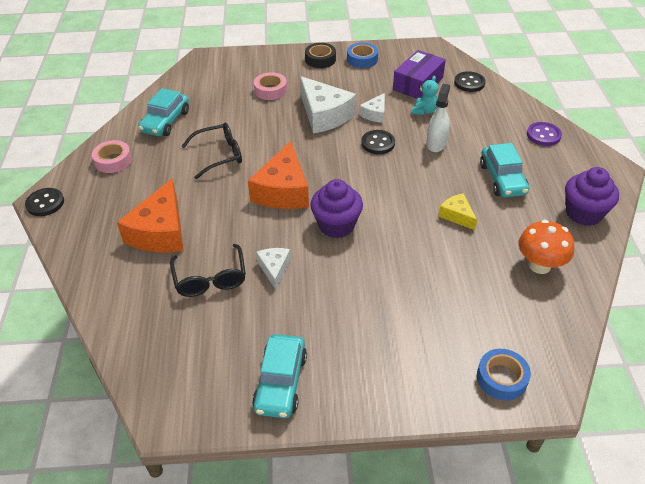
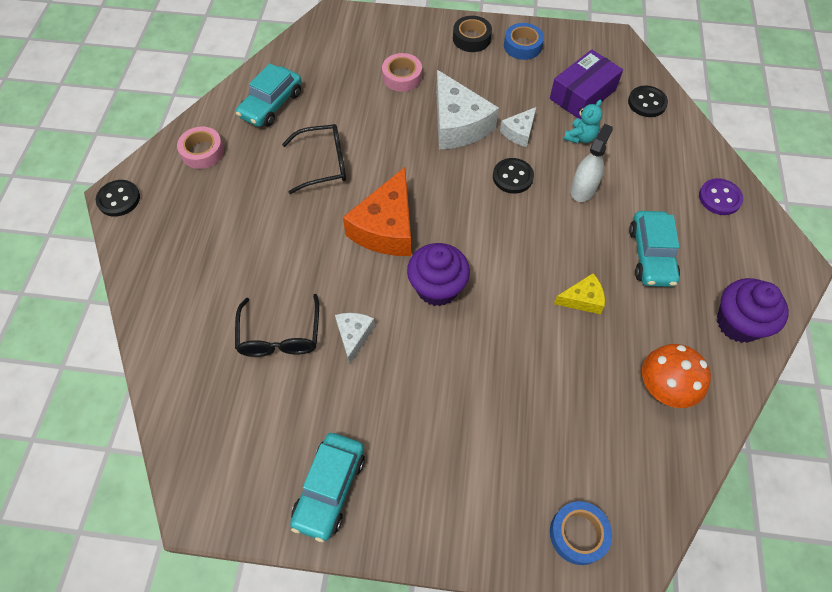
camera: 10 degrees right, 15 degrees up
orange cheese [117,179,184,252] -> none
yellow cheese [438,193,477,230] -> yellow cheese turned 105 degrees clockwise [554,273,605,314]

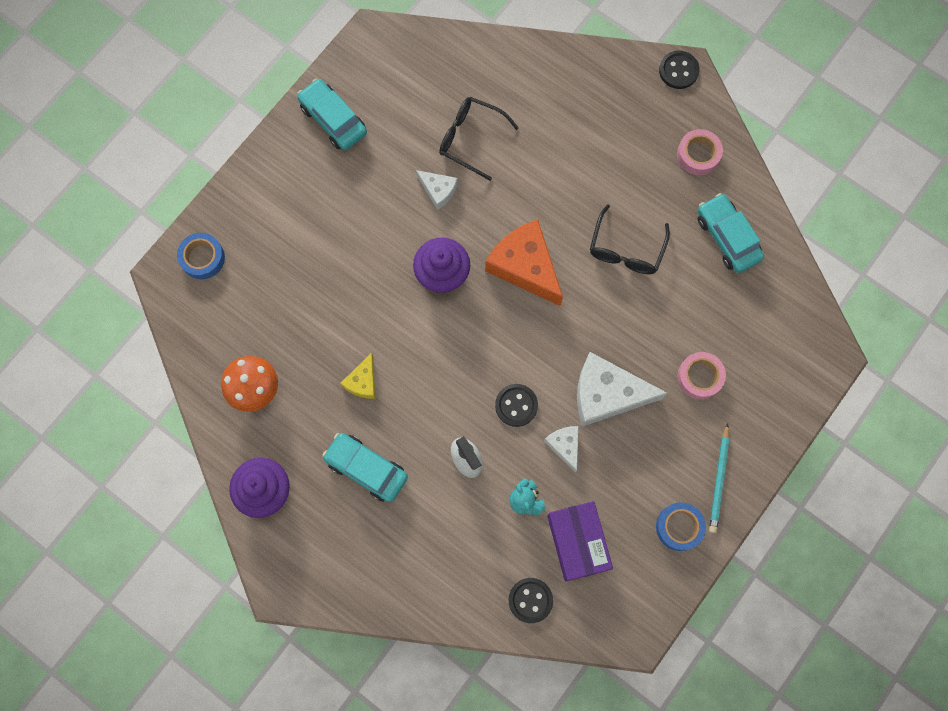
camera: 120 degrees right, 15 degrees up
black tape [453,16,492,52] -> turquoise pencil [709,423,730,533]
purple button [699,178,743,215] -> none

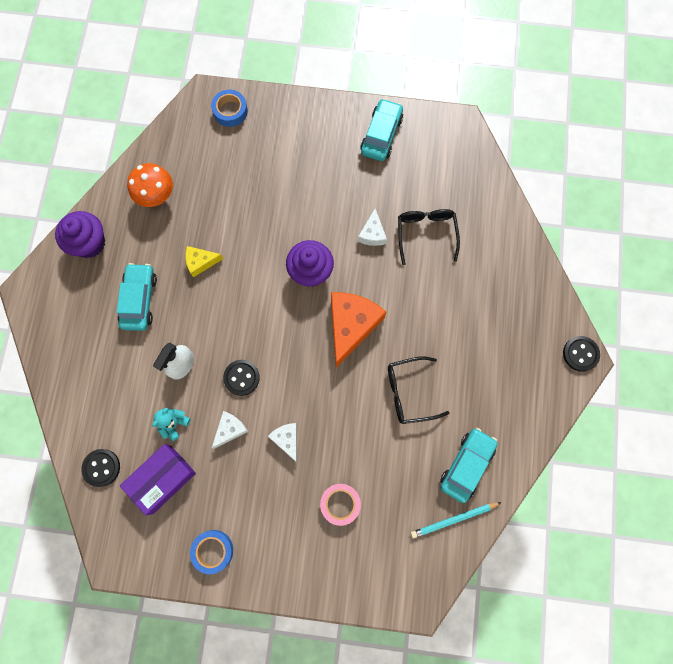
camera: 60 degrees right, 0 degrees up
white cheese [577,352,667,427] -> white cheese [268,423,297,462], size x0.51
pink tape [677,129,723,175] -> none
turquoise pencil [709,423,730,533] -> turquoise pencil moved to [411,502,502,539]

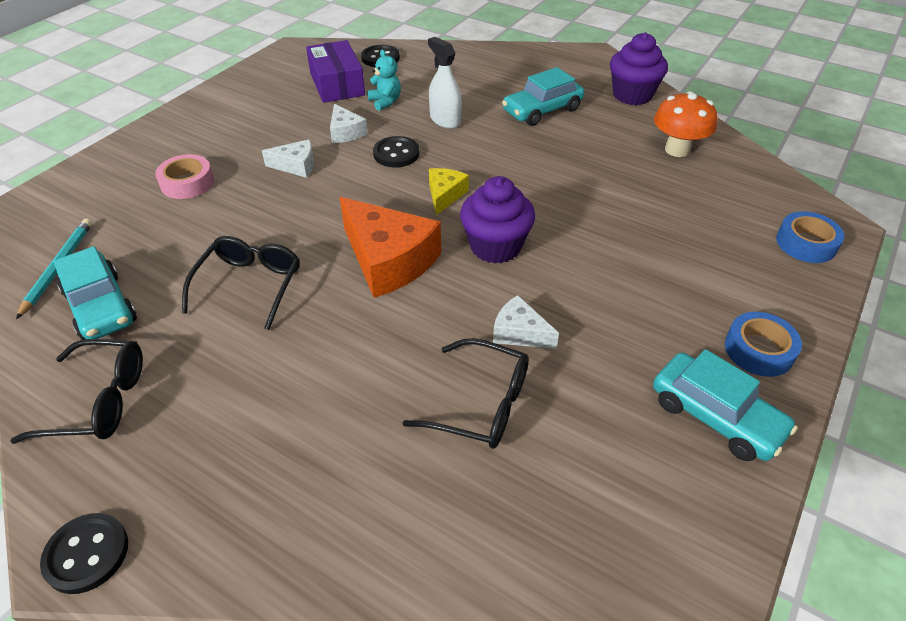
camera: 115 degrees right, 30 degrees down
turquoise car [117,263,157,331] -> turquoise car turned 120 degrees clockwise [502,67,584,126]
yellow cheese [185,246,223,277] -> yellow cheese moved to [429,168,469,215]
blue tape [190,530,233,574] -> blue tape moved to [725,312,802,377]
none -> black glasses [10,339,143,444]

